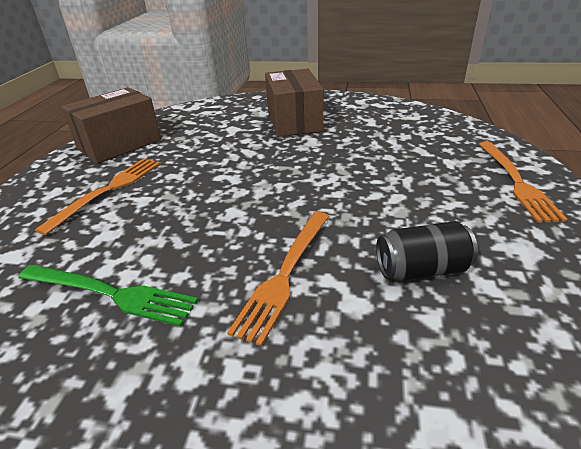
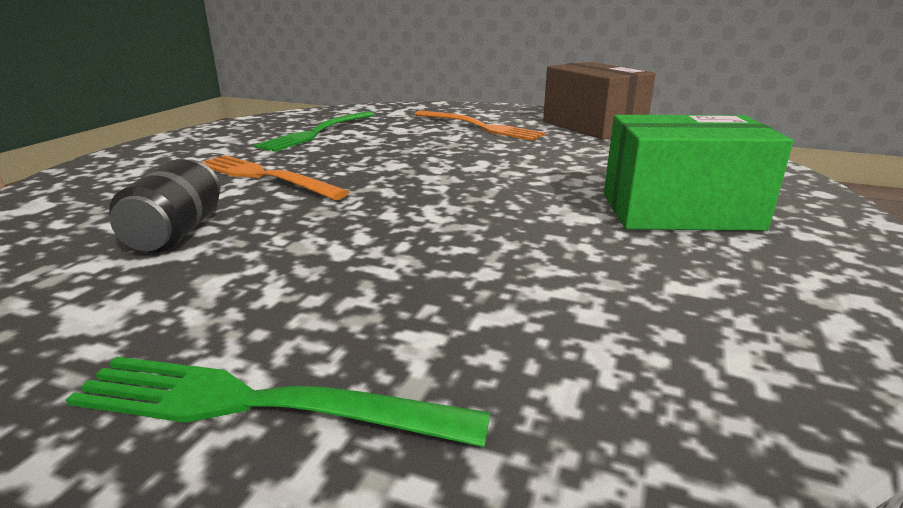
camera: 100 degrees right, 10 degrees down
brown box [265,69,324,137] -> green box [604,115,793,231]
orange fork [479,142,567,223] -> green fork [66,356,490,447]

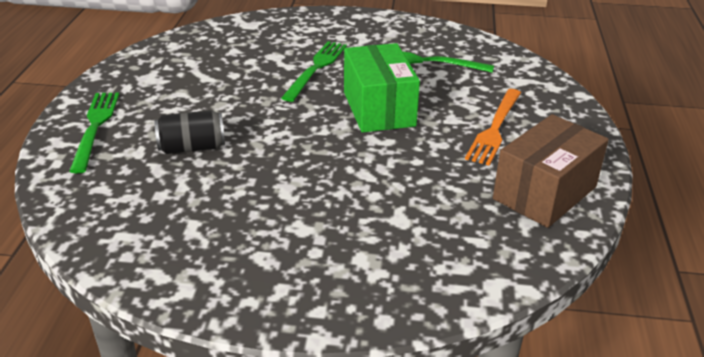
camera: 75 degrees right, 10 degrees up
black can [109,159,220,253] -> black can moved to [155,110,225,154]
orange fork [201,155,349,200] -> green fork [281,41,347,102]
green box [604,115,793,231] -> green box moved to [344,43,420,133]

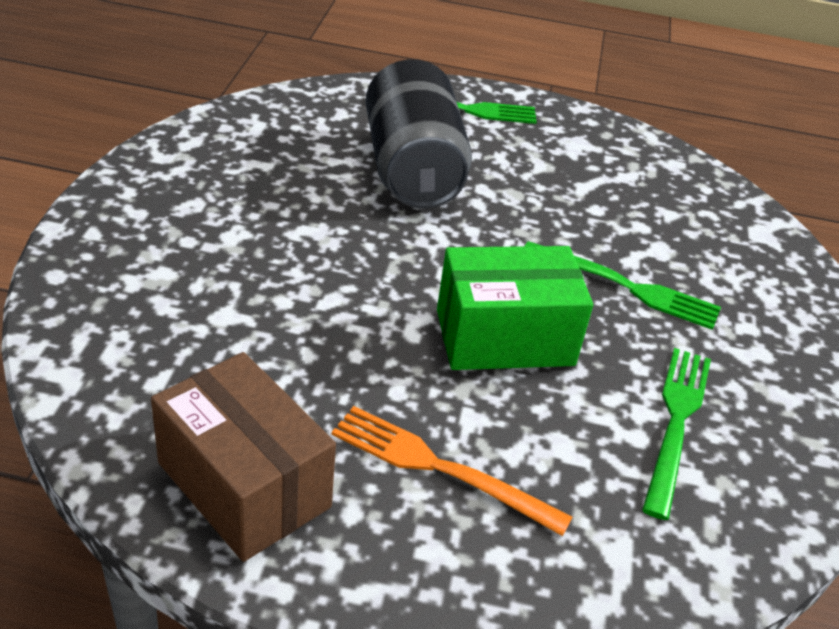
camera: 90 degrees right, 5 degrees up
black can [155,110,225,154] -> black can [365,59,472,208], size x1.91

